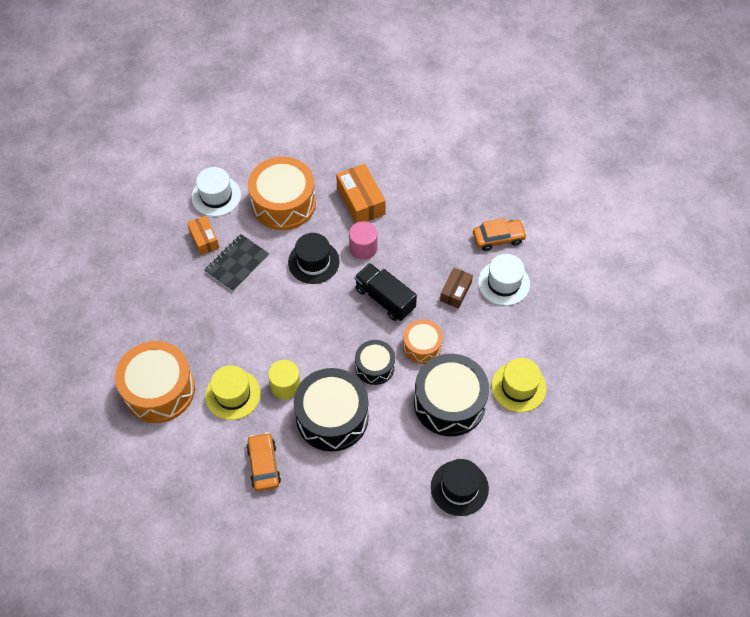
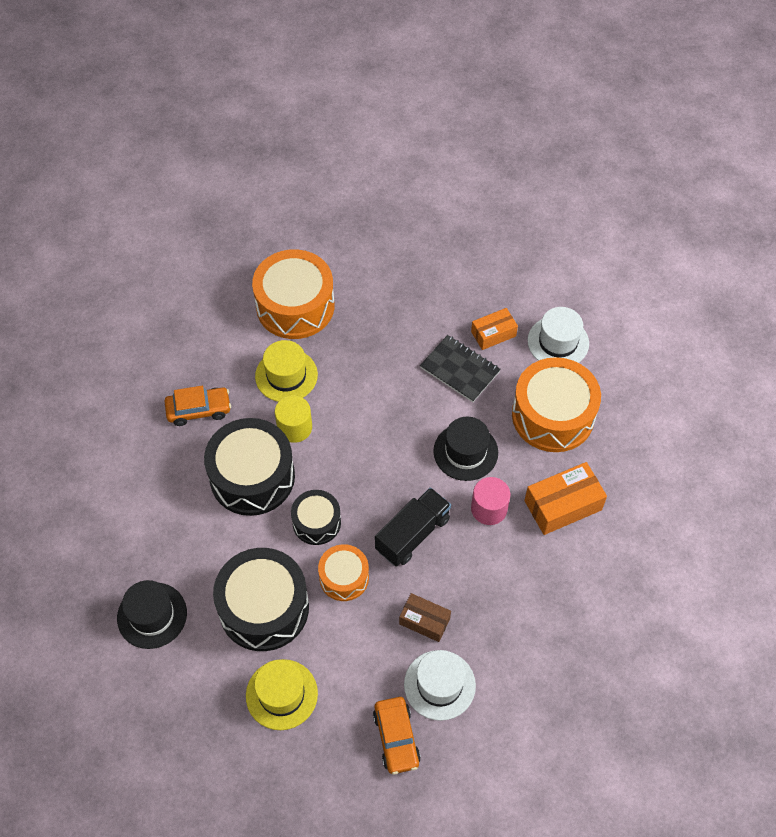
camera: 90 degrees right, 0 degrees up
orange car [473,218,527,251] -> orange car moved to [373,697,421,775]

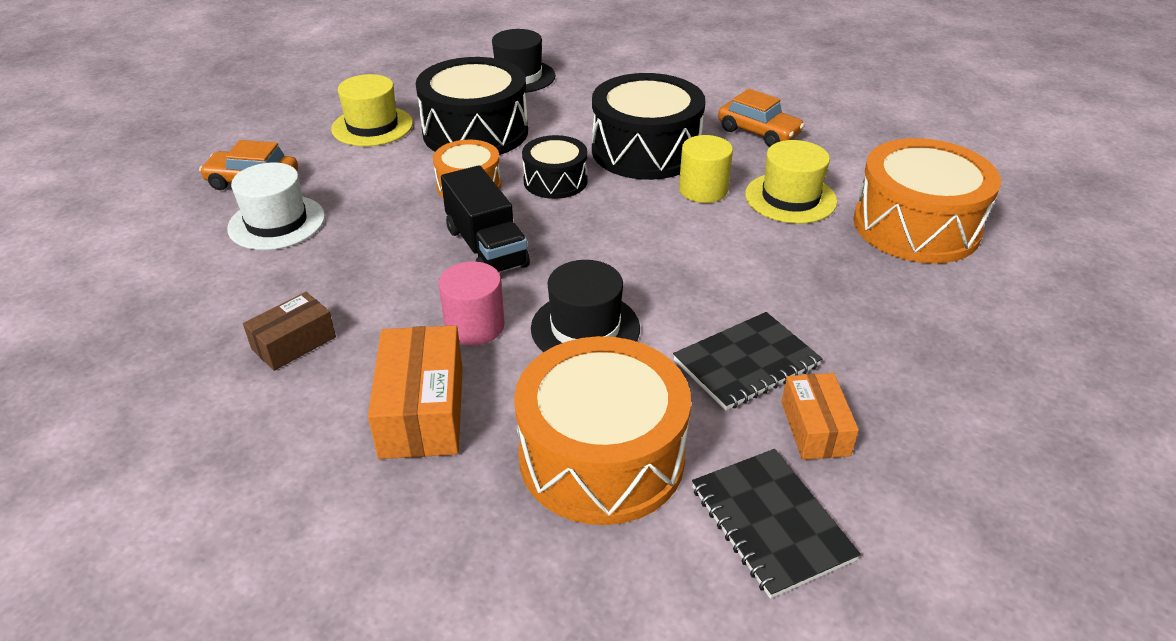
camera: 110 degrees right, 20 degrees down
orange car [164,386,231,426] -> orange car turned 60 degrees counterclockwise [718,89,805,147]
brown box [399,593,451,642] -> brown box moved to [243,292,336,371]
white hat [527,307,589,363] -> black notebook [692,449,861,599]

